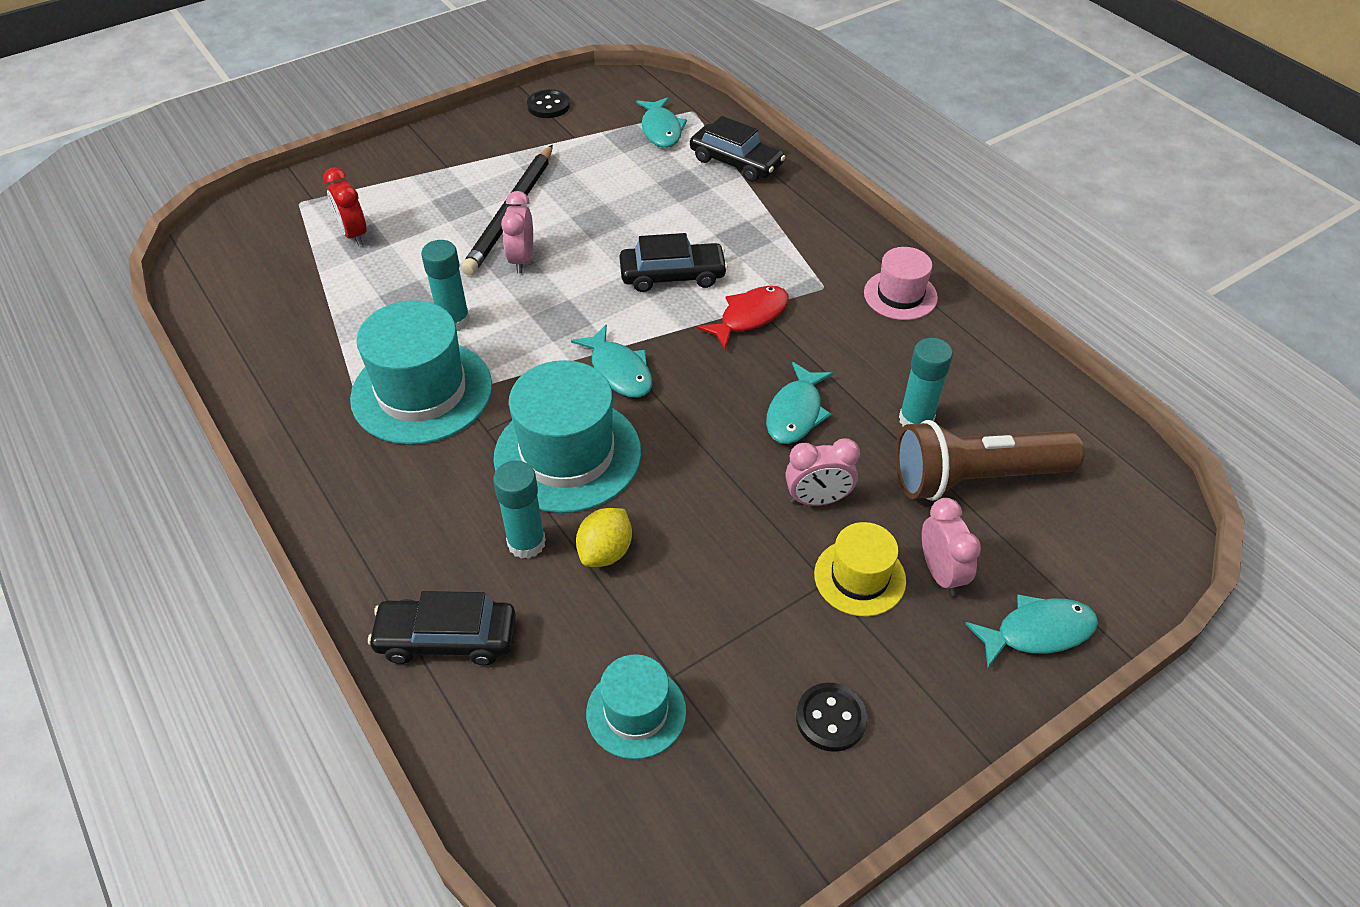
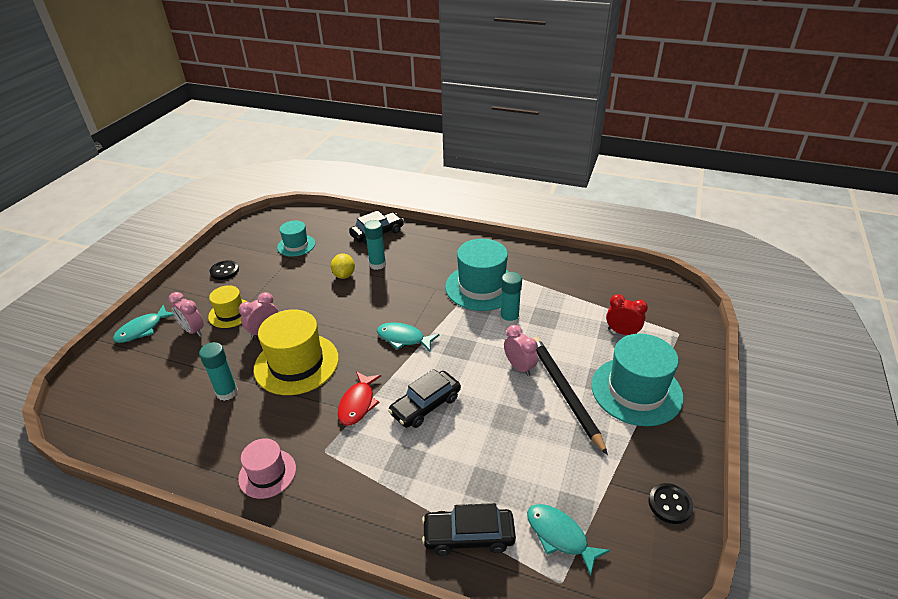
camera: 145 degrees right, 10 degrees down
turquoise hat [493,360,641,513] -> turquoise hat moved to [591,334,683,426]
turquoise fish [766,362,833,444] -> yellow hat [254,309,339,395]
brown flashlight [895,420,1084,501] -> none

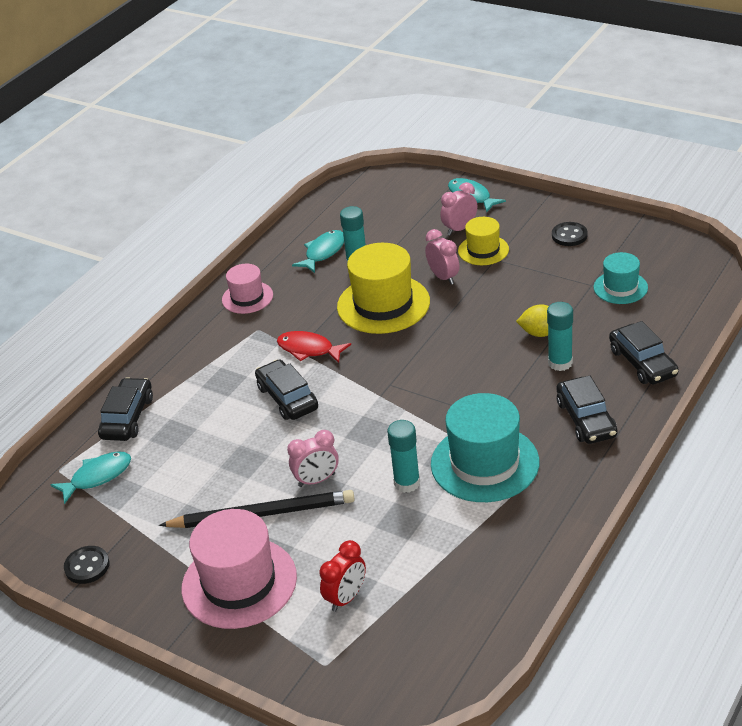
camera: 105 degrees right, 0 degrees up
turquoise fish [377,322,439,351] -> turquoise fish moved to [292,230,344,273]
turquoise hat [591,334,683,426] -> pink hat [182,509,297,629]
none -> black car [557,375,618,444]

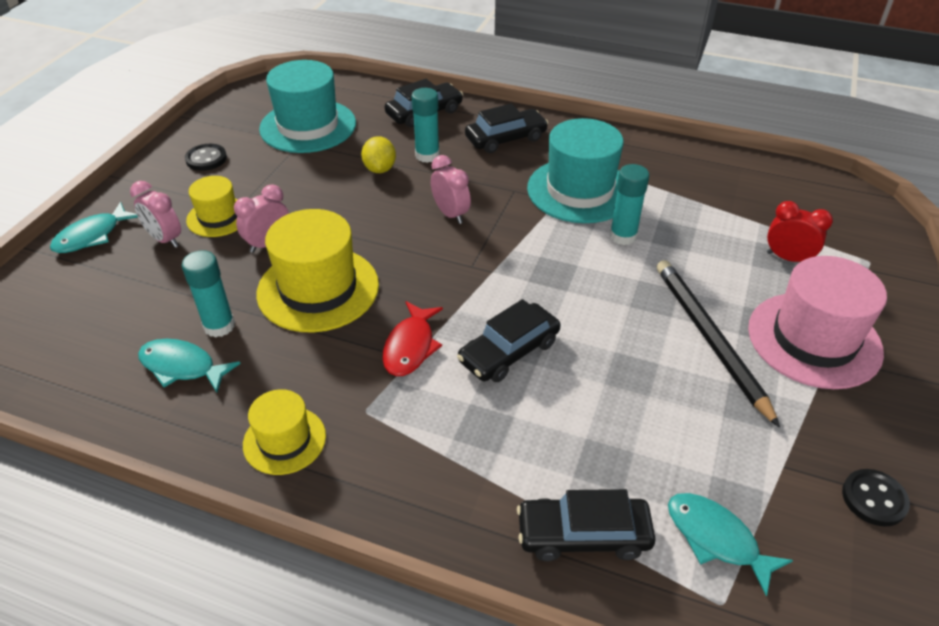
camera: 105 degrees left, 5 degrees up
pink hat [222,264,273,314] -> yellow hat [243,389,326,475]
pink clock [287,430,339,487] -> pink clock moved to [431,155,471,224]
turquoise hat [594,252,648,304] -> turquoise hat [259,60,356,153], size x1.76

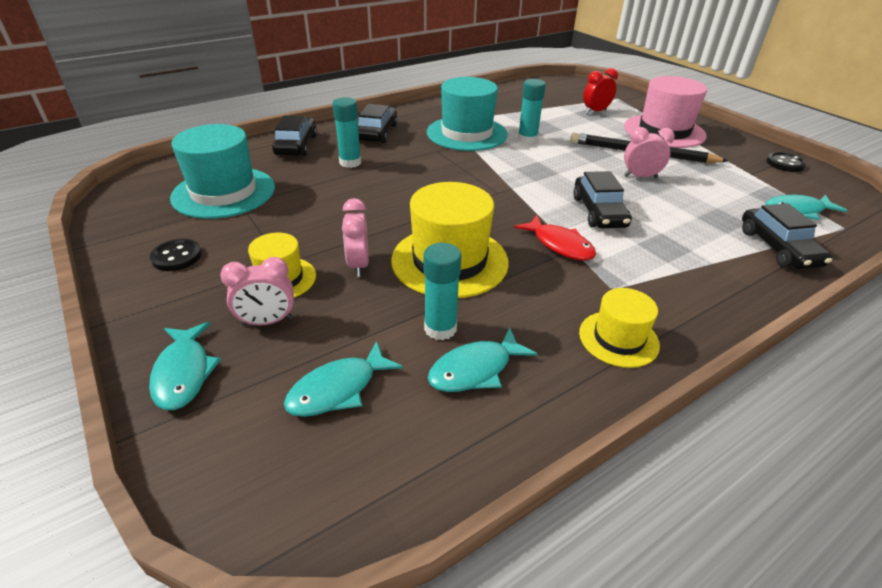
camera: 55 degrees left, 5 degrees down
yellow lemon [361,136,396,173] -> none
pink clock [431,155,471,224] -> pink clock moved to [624,127,675,178]
black car [517,489,656,561] -> black car turned 45 degrees counterclockwise [742,203,832,269]
none -> turquoise fish [284,341,403,417]

